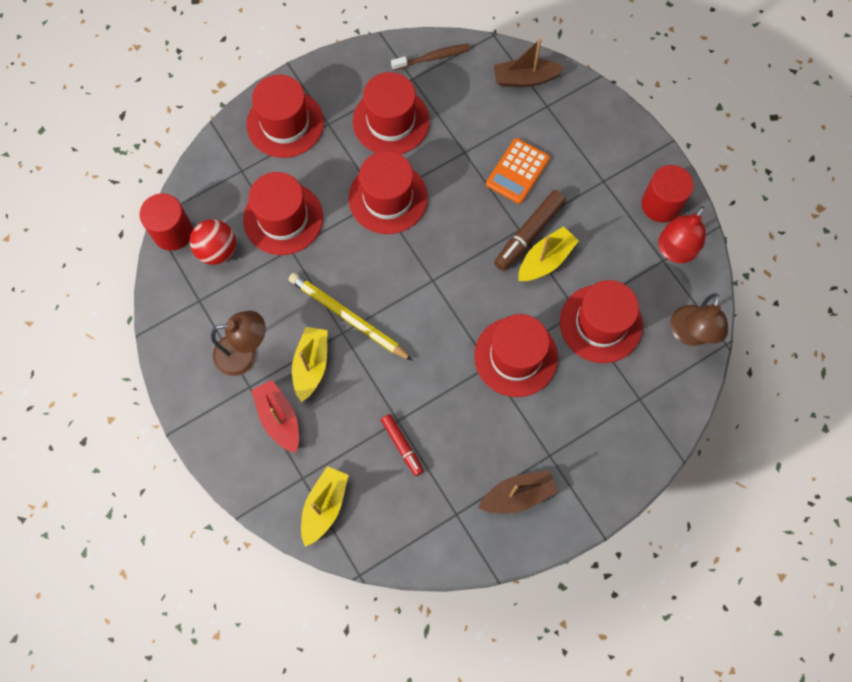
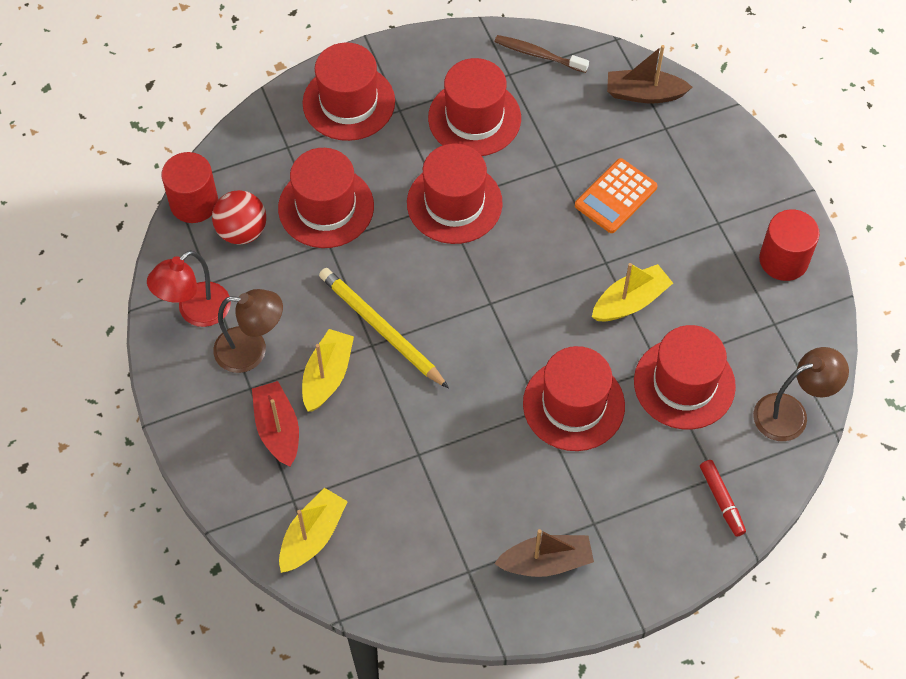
camera: 10 degrees right, 10 degrees down
red marker [381,414,423,476] -> red marker moved to [700,460,746,537]
brown toothbrush [391,43,471,71] -> brown toothbrush turned 150 degrees counterclockwise [494,35,589,73]
brown marker [494,190,566,271] -> none
red lamp [658,206,706,263] -> red lamp moved to [147,250,231,327]
brown lamp [670,293,728,346] -> brown lamp turned 135 degrees counterclockwise [753,347,849,441]

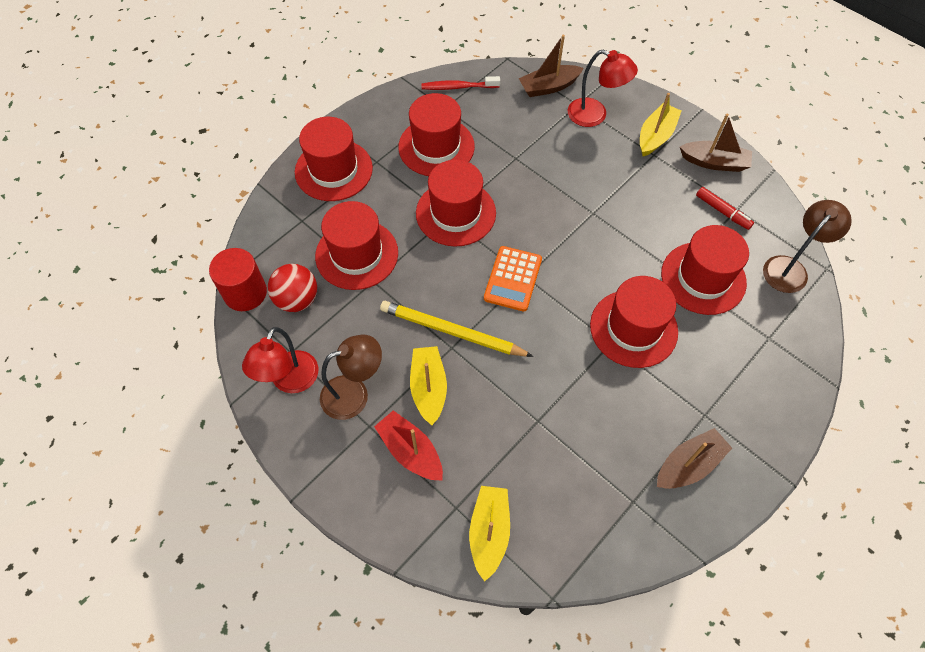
camera: 25 degrees left, 0 degrees up
brown toothbrush [494,35,589,73] -> red toothbrush [421,76,500,90]
orange calculator [575,158,658,233] -> orange calculator moved to [484,246,542,311]
yellow boat [592,263,673,321] -> yellow boat moved to [640,93,681,156]
red marker [700,460,746,537] -> red marker moved to [696,187,754,230]
red cylinder [759,209,820,281] -> brown boat [680,114,752,172]
none -> red lamp [568,50,638,127]

